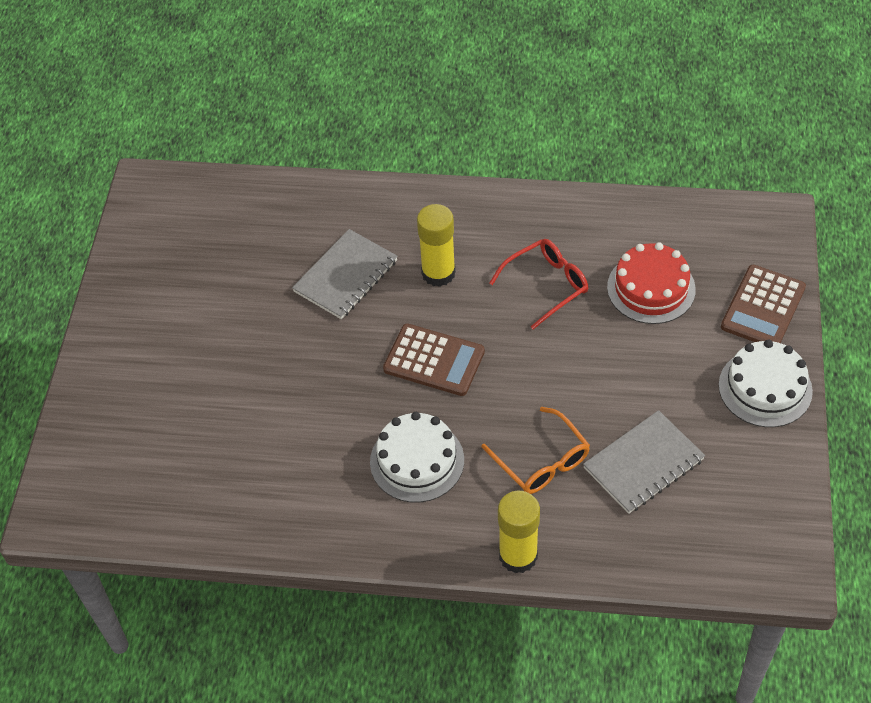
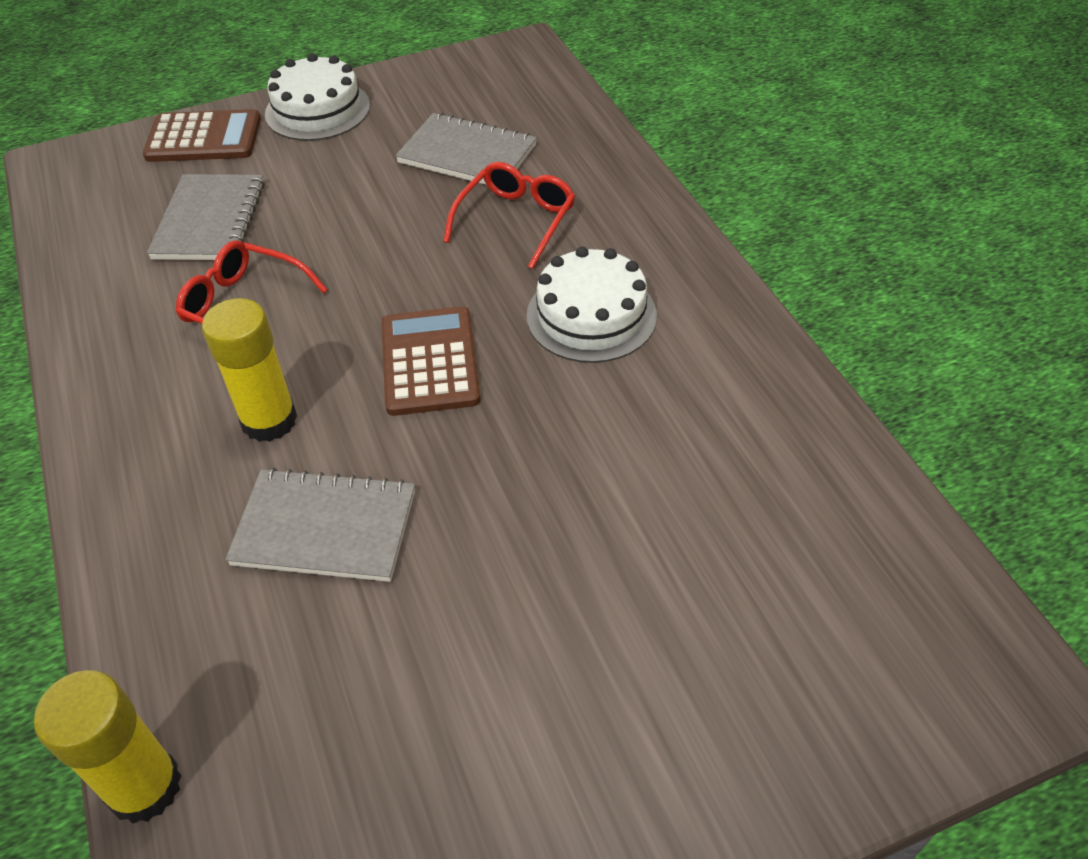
camera: 120 degrees left, 5 degrees down
orange glasses [481,407,590,494] -> red glasses [443,162,575,269]
yellow glue stick [498,491,540,573] -> yellow glue stick moved to [34,670,182,824]
red cake [607,242,696,324] -> grey notebook [147,174,265,260]

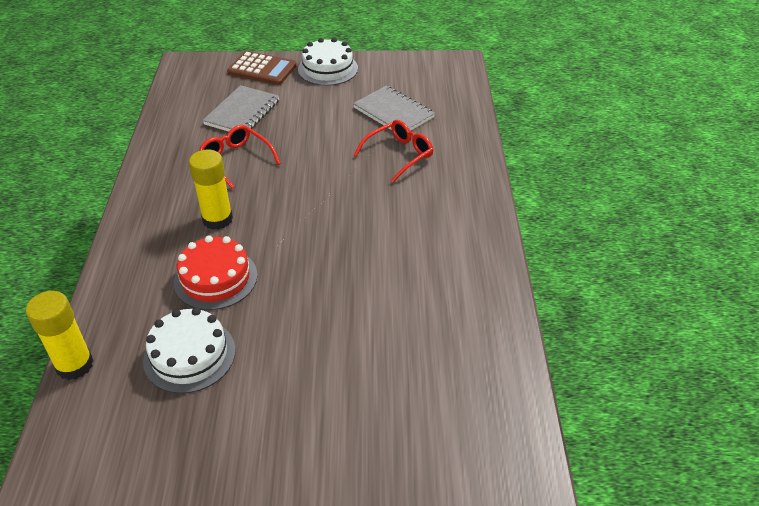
camera: 20 degrees right, 5 degrees down
grey notebook [225,468,415,582] -> red cake [174,236,257,310]
brown calculator [381,306,481,416] -> none
white cake [527,247,657,363] -> white cake moved to [143,308,236,394]

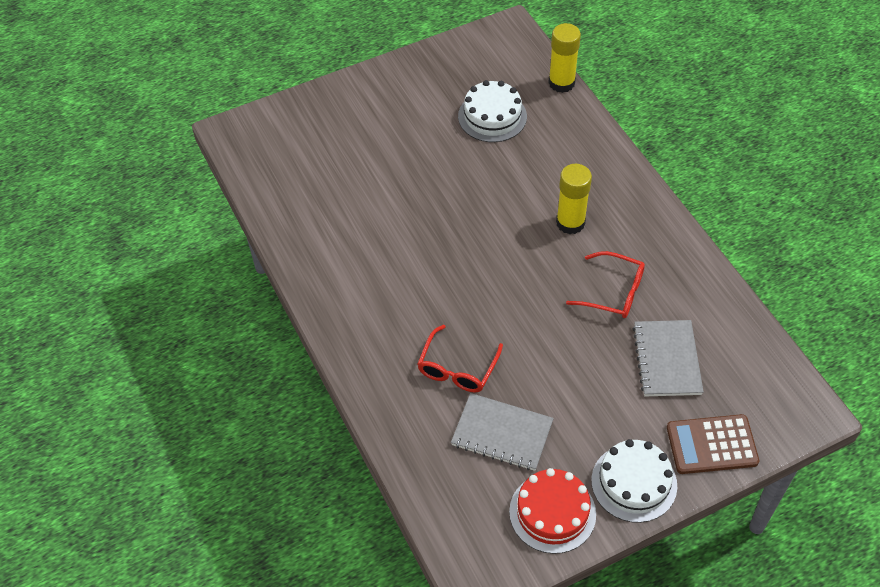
camera: 155 degrees right, 10 degrees up
red cake [174,236,257,310] -> red cake moved to [509,468,596,554]

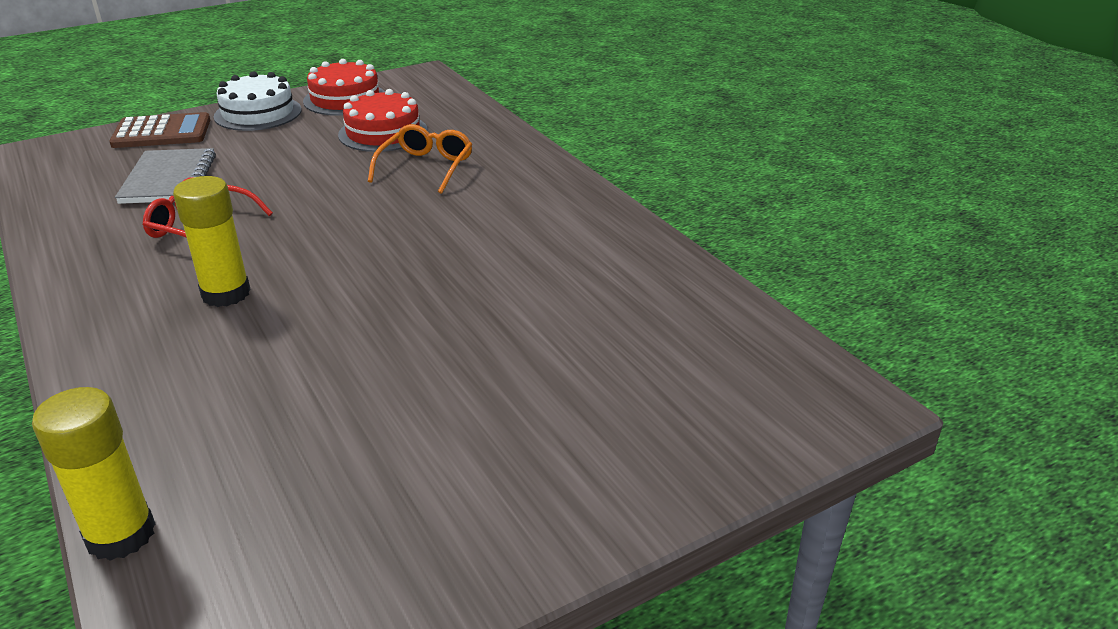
camera: 175 degrees right, 20 degrees down
red glasses [417,325,503,393] -> orange glasses [368,124,473,194]
grey notebook [451,393,554,471] -> red cake [338,89,428,152]
white cake [458,80,527,142] -> none

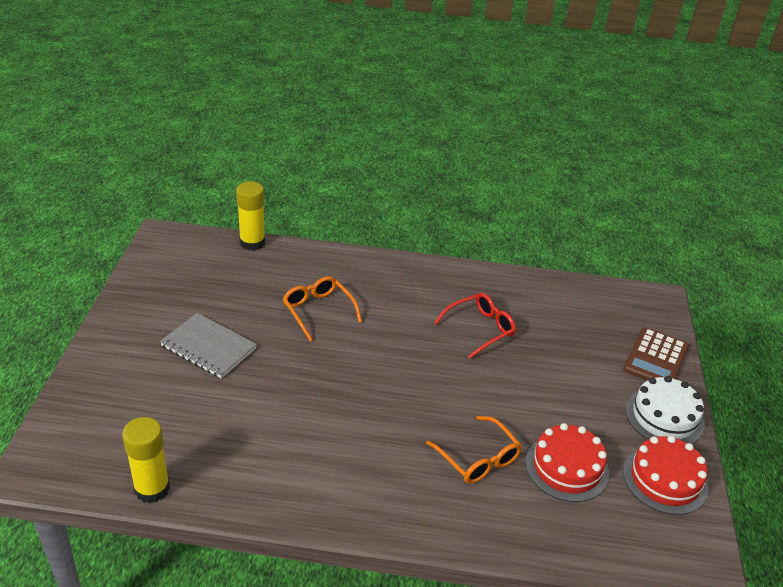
camera: 125 degrees right, 5 degrees up
grey notebook [115,148,216,204] -> grey notebook moved to [160,313,257,378]
yellow glue stick [173,176,251,307] -> yellow glue stick moved to [122,417,170,503]
none -> orange glasses [283,276,362,341]

